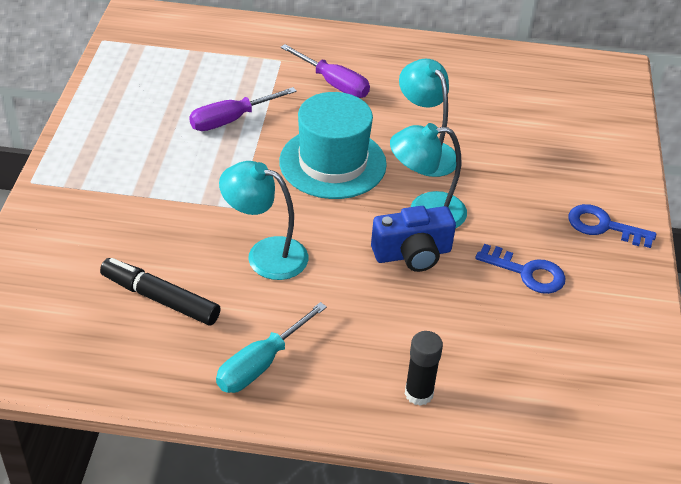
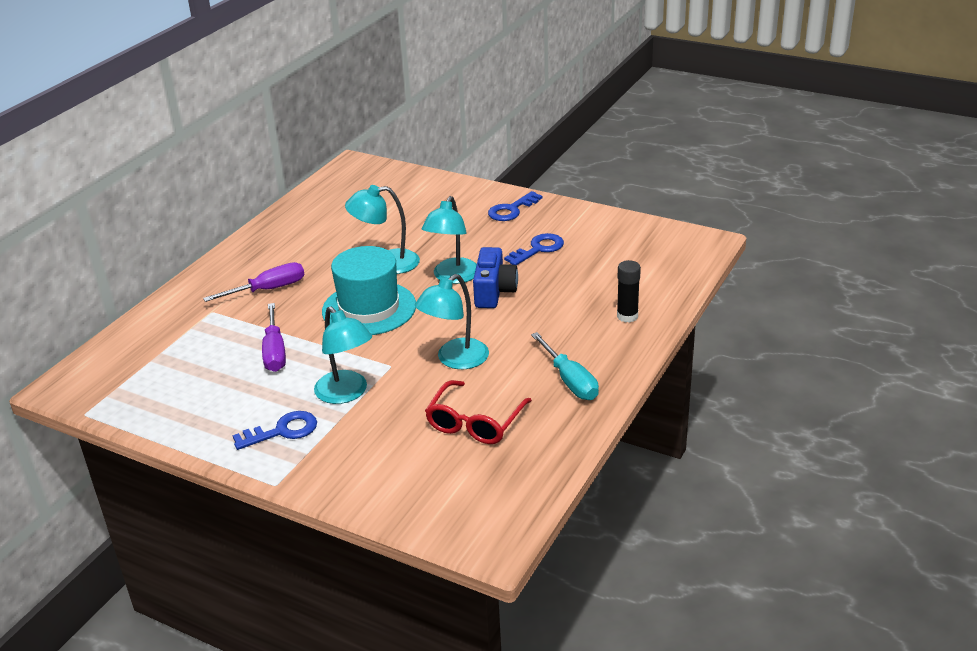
camera: 65 degrees left, 10 degrees down
black marker [100,258,221,326] -> red glasses [425,380,532,444]
none -> blue key [233,411,317,450]
none -> turquoise lamp [314,306,372,404]

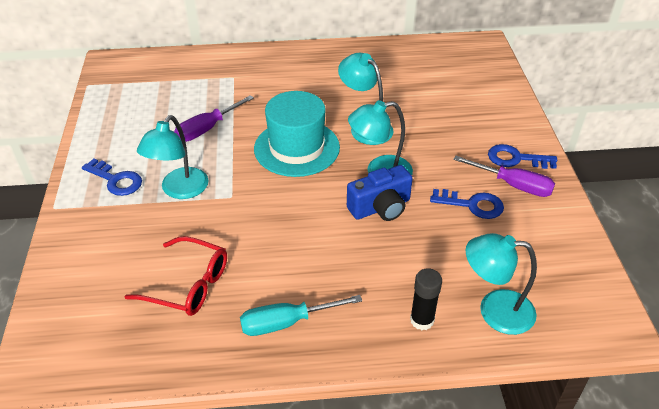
camera: 55 degrees right, 10 degrees up
purple screwdriver [203,262,305,302] -> purple screwdriver moved to [453,156,555,197]
turquoise lamp [415,274,489,369] -> turquoise lamp moved to [466,233,537,335]
red glasses [425,380,532,444] -> red glasses turned 150 degrees counterclockwise [124,236,227,316]
turquoise screwdriver [531,332,599,400] -> turquoise screwdriver turned 45 degrees clockwise [240,295,362,336]

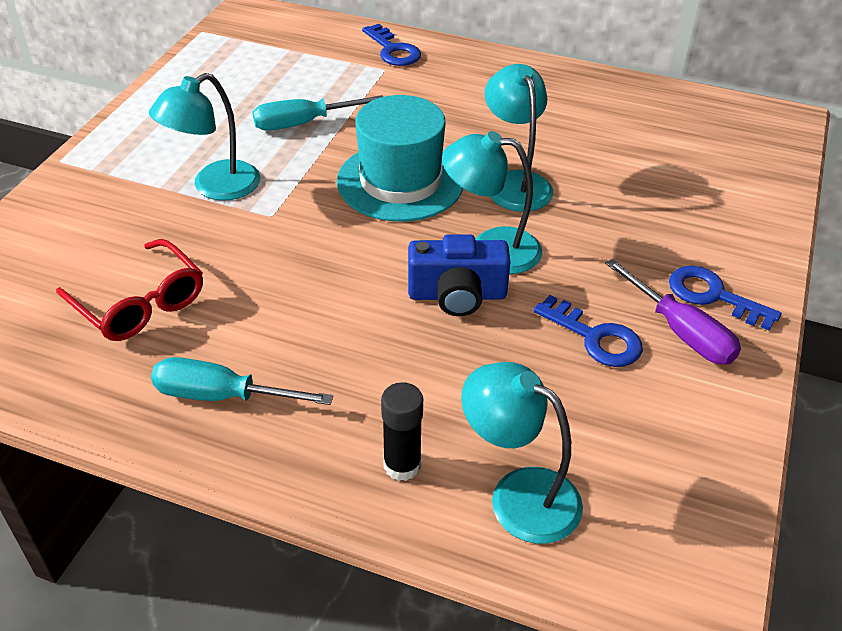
camera: 25 degrees right, 0 degrees up
blue key [82,159,142,196] -> blue key moved to [362,24,421,66]
purple screwdriver [174,95,254,142] -> turquoise screwdriver [253,95,383,131]

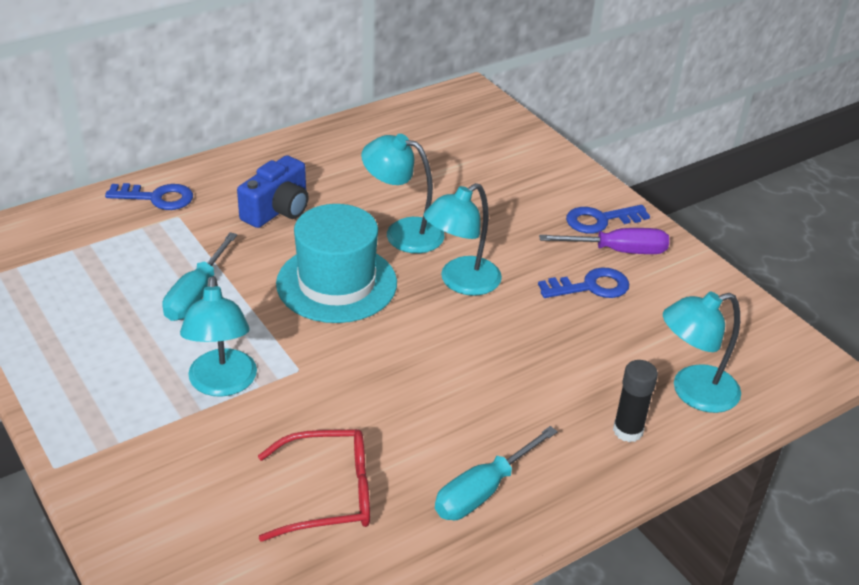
camera: 55 degrees left, 5 degrees down
blue camera [408,234,511,316] -> blue camera moved to [237,155,309,228]

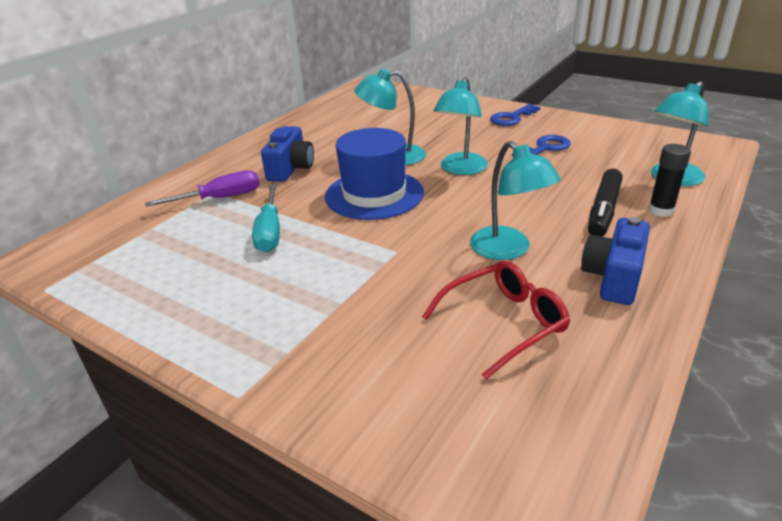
camera: 20 degrees left, 5 degrees down
blue key [105,183,193,210] -> none
turquoise lamp [180,276,257,397] -> turquoise lamp moved to [470,141,561,260]
turquoise hat [276,204,397,323] -> blue hat [325,128,424,220]
turquoise screwdriver [435,426,558,520] -> blue camera [581,217,650,305]
purple screwdriver [539,228,669,254] -> purple screwdriver moved to [145,170,260,207]
none -> black marker [588,169,623,237]

